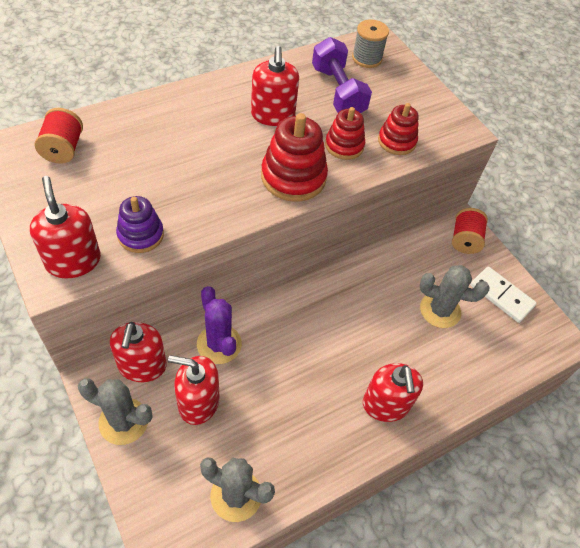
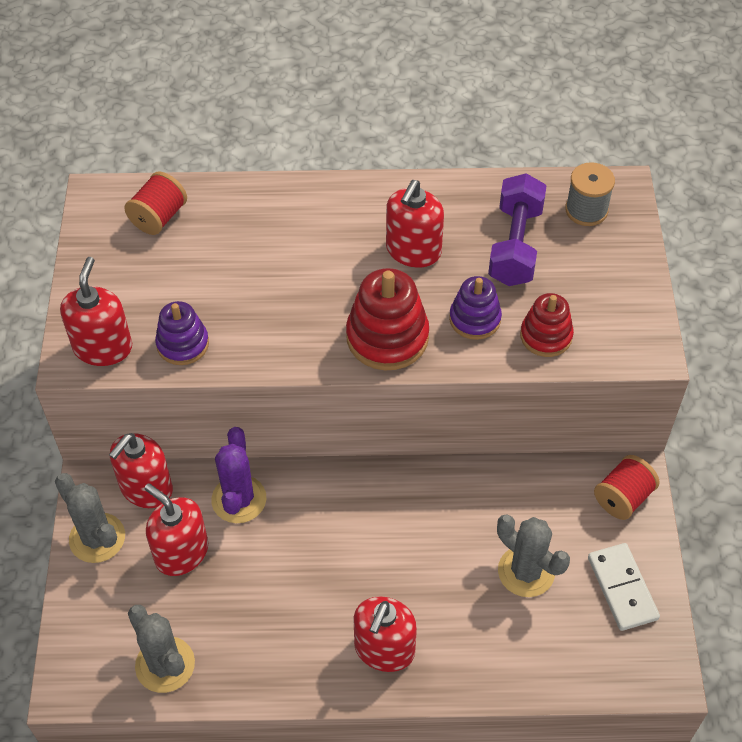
camera: 35 degrees right, 0 degrees up
red stacking toy [325,107,365,160] -> purple stacking toy [449,276,502,340]

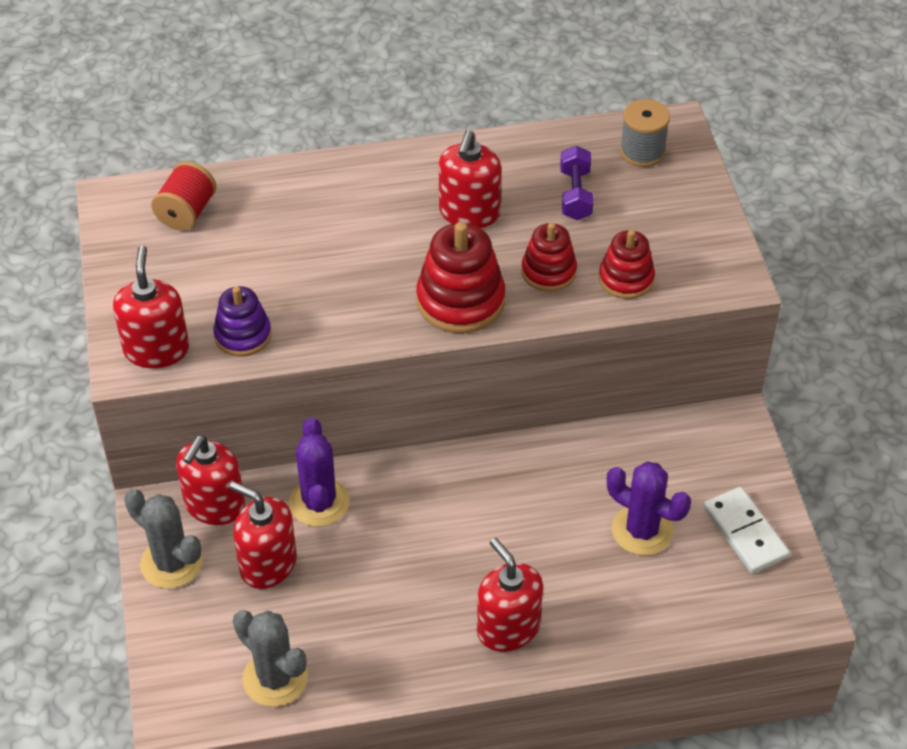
camera: 10 degrees left, 5 degrees down
red soap dispenser [354,597,417,672] -> red soap dispenser turned 135 degrees clockwise [477,538,543,652]
purple stacking toy [449,276,502,340] -> red stacking toy [521,223,577,292]
purple dumbbell [488,173,546,286] -> purple dumbbell [560,146,594,220], size x0.64
grey cactus [497,515,570,597] -> purple cactus [607,462,691,556]
red spool [594,455,660,520] -> none

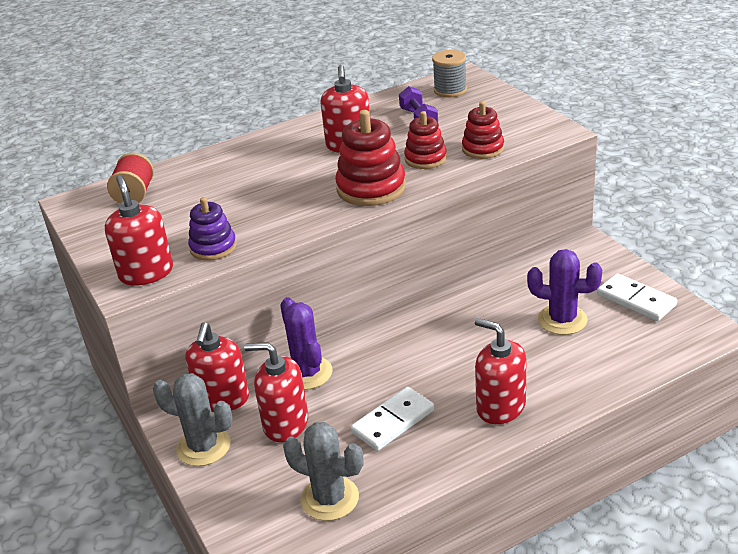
camera: 15 degrees left, 15 degrees down
none -> white domino [351,387,434,451]

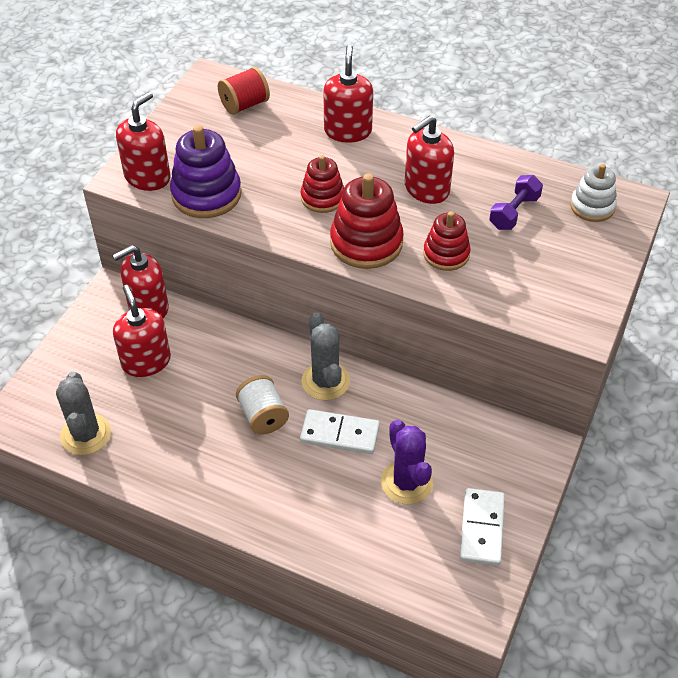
camera: 50 degrees right, 15 degrees up
grey cactus [153,373,232,466] -> grey cactus moved to [301,312,350,400]
purple stacking toy [188,197,237,261] -> purple stacking toy [170,125,242,218], size x1.58
purple cactus [280,297,332,390] -> none
white domino [351,387,434,451] -> white domino moved to [300,409,380,454]
grey spool [432,50,467,97] -> white stacking toy [570,164,617,222]
red stacking toy [462,101,504,159] -> red stacking toy moved to [301,155,344,213]
red soap dispenser [475,318,527,424] -> red soap dispenser moved to [323,45,373,143]
none -> white spool [236,375,289,434]

